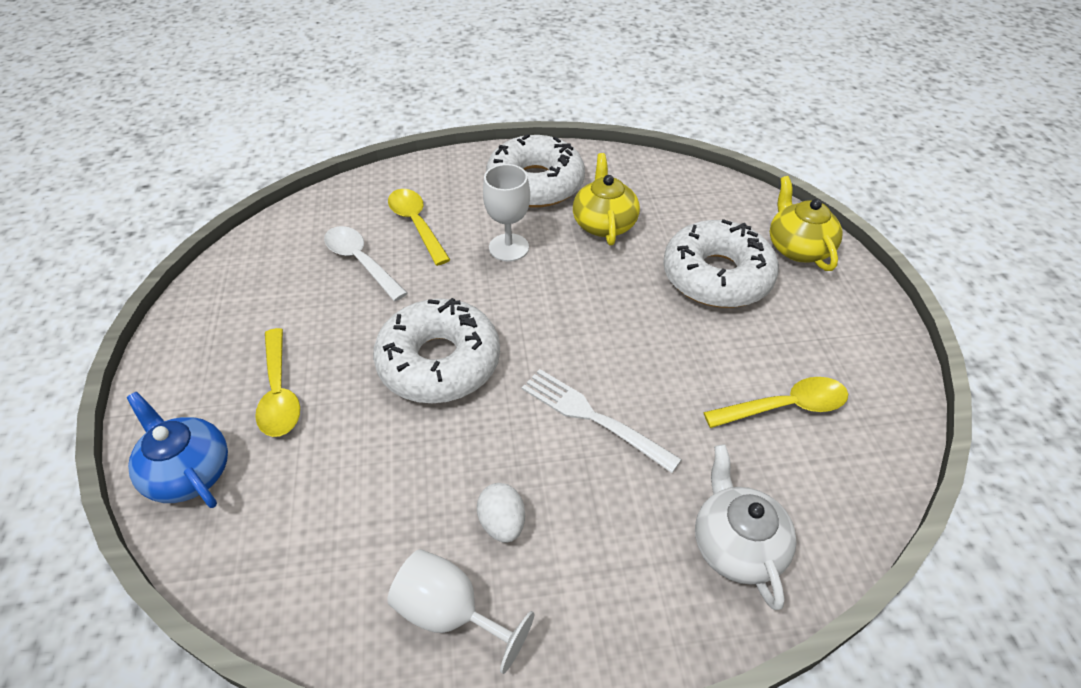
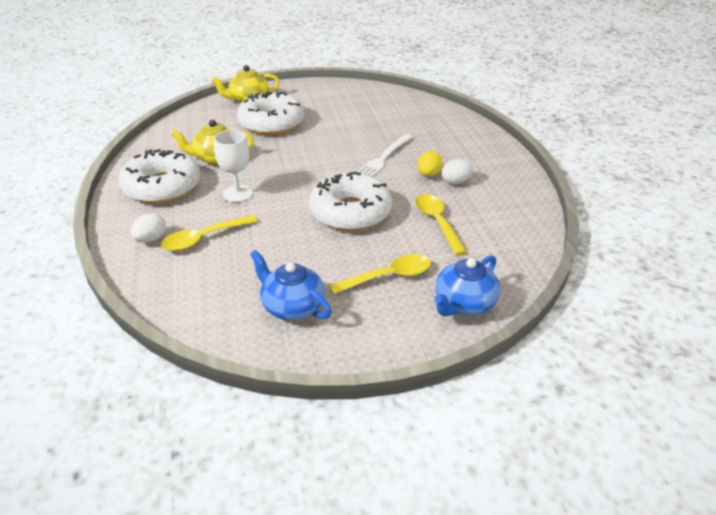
camera: 95 degrees left, 10 degrees down
white spoon [324,226,407,301] -> none
white goblet [387,549,534,674] -> none
white teapot [695,444,797,610] -> none
yellow spoon [703,377,848,428] -> yellow spoon moved to [415,194,467,255]
none -> white egg [131,213,166,243]
none -> blue teapot [250,250,332,320]
none -> yellow egg [418,151,442,177]

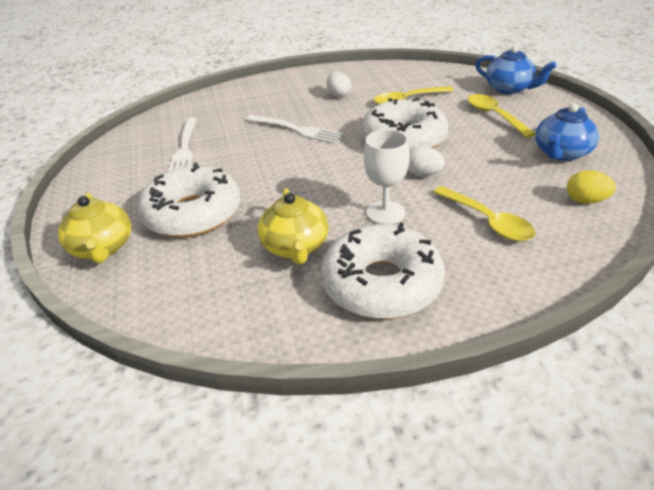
camera: 90 degrees left, 0 degrees up
white egg [131,213,166,243] -> white egg moved to [408,146,445,177]
yellow egg [418,151,442,177] -> yellow egg moved to [567,170,616,204]
none -> white fork [168,118,197,171]

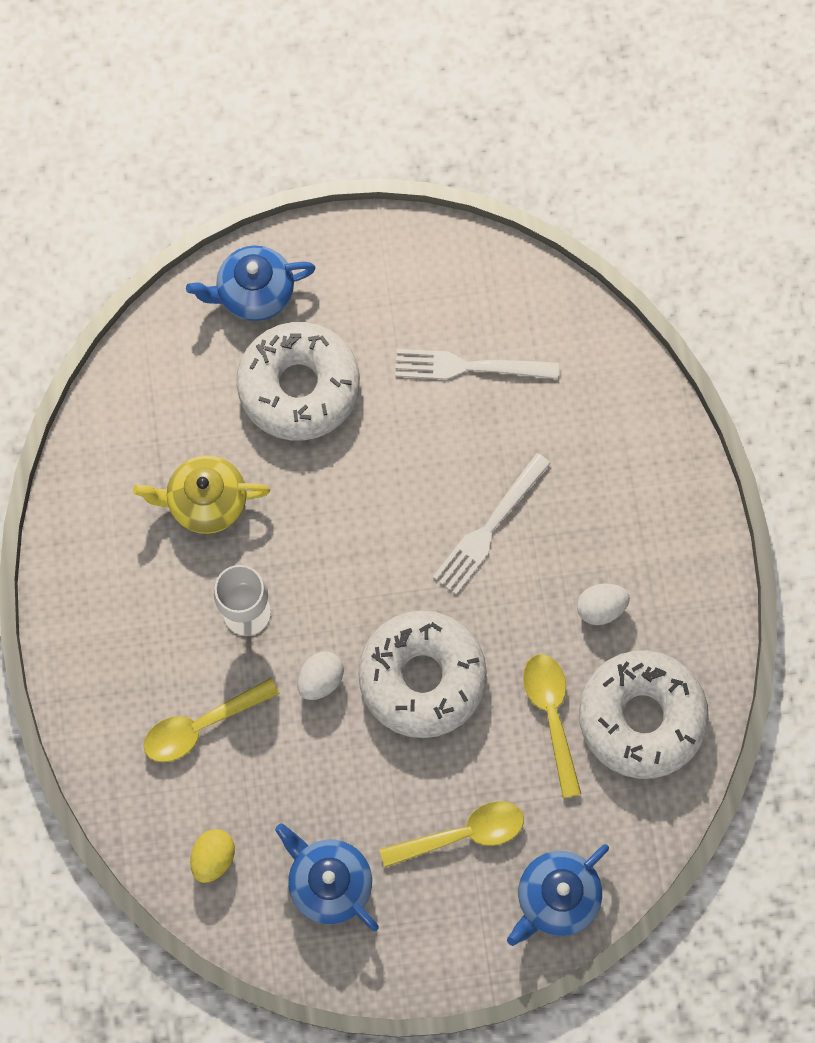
camera: 95 degrees right, 35 degrees up
yellow teapot [58,193,131,263] -> blue teapot [186,246,315,321]
white donut [321,222,445,319] -> white donut moved to [579,650,709,779]

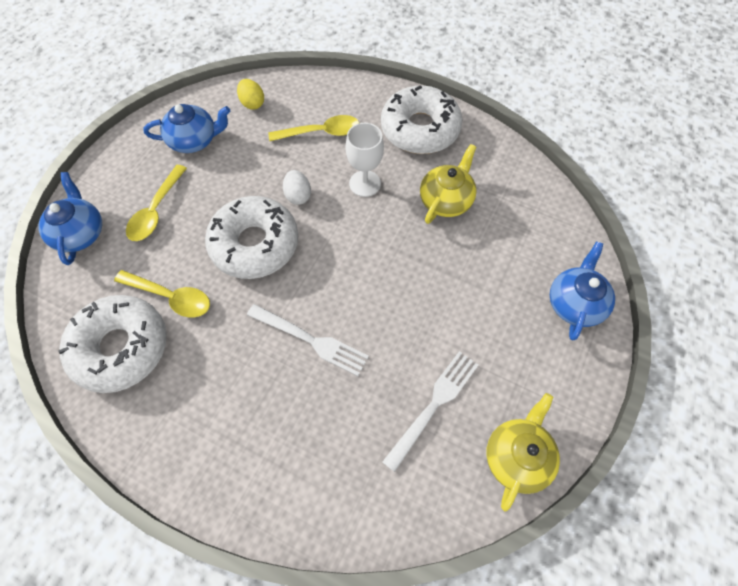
camera: 125 degrees right, 10 degrees down
yellow spoon [143,678,280,762] -> yellow spoon turned 75 degrees clockwise [269,115,359,141]
white donut [237,322,360,441] -> white donut moved to [381,85,463,154]
white fork [433,453,551,594] -> white fork turned 135 degrees clockwise [247,304,369,376]
white egg [577,583,630,625] -> none
none -> yellow teapot [486,393,560,512]

